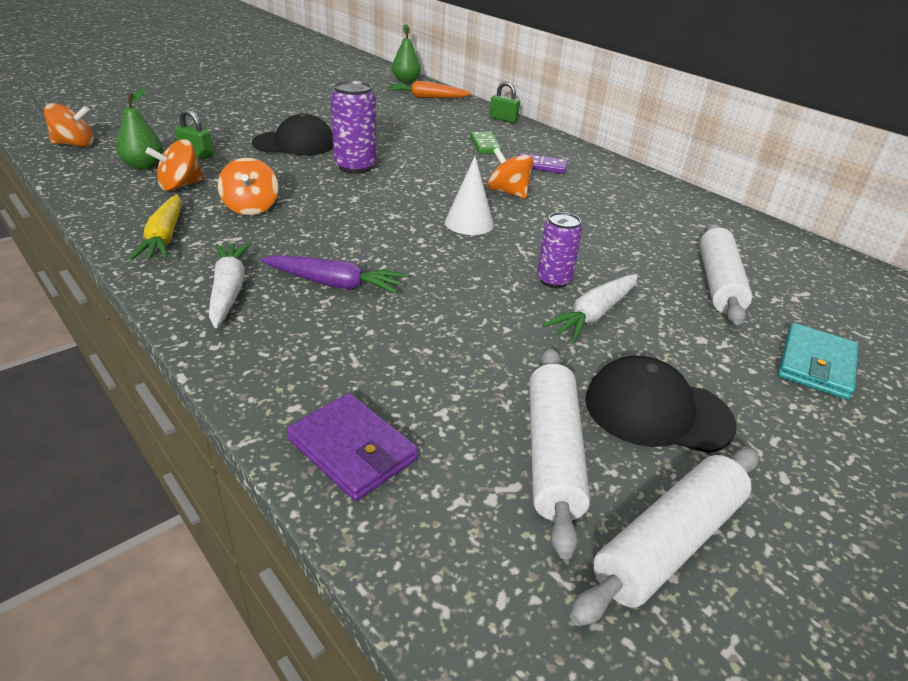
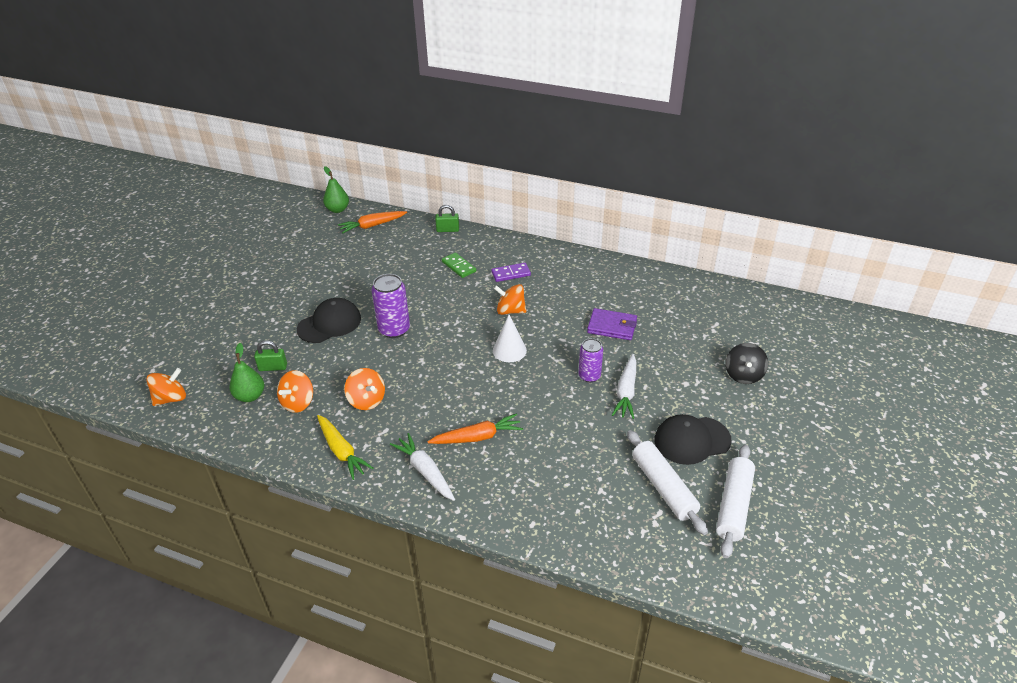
camera: 25 degrees left, 5 degrees up
purple carrot [260,255,406,293] -> orange carrot [427,413,523,444]
purple wallet [287,393,418,501] -> purple wallet moved to [587,308,637,340]
white rolling pin [699,224,752,325] -> none
turquoise wallet [778,323,858,400] -> black spinning top [726,343,768,384]

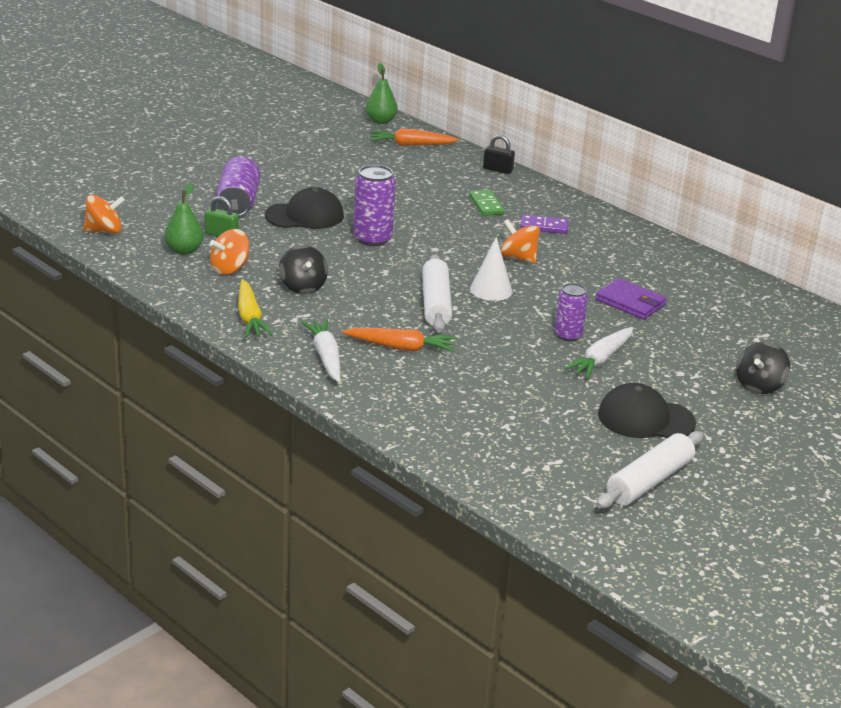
camera: 20 degrees right, 10 degrees down
orange spinning top [344,368,385,410] -> black spinning top [279,245,328,294]
green padlock [435,205,459,232] -> black padlock [483,135,515,174]
white rolling pin [627,430,708,535] -> white rolling pin moved to [422,254,452,333]
none -> purple can [216,157,261,217]

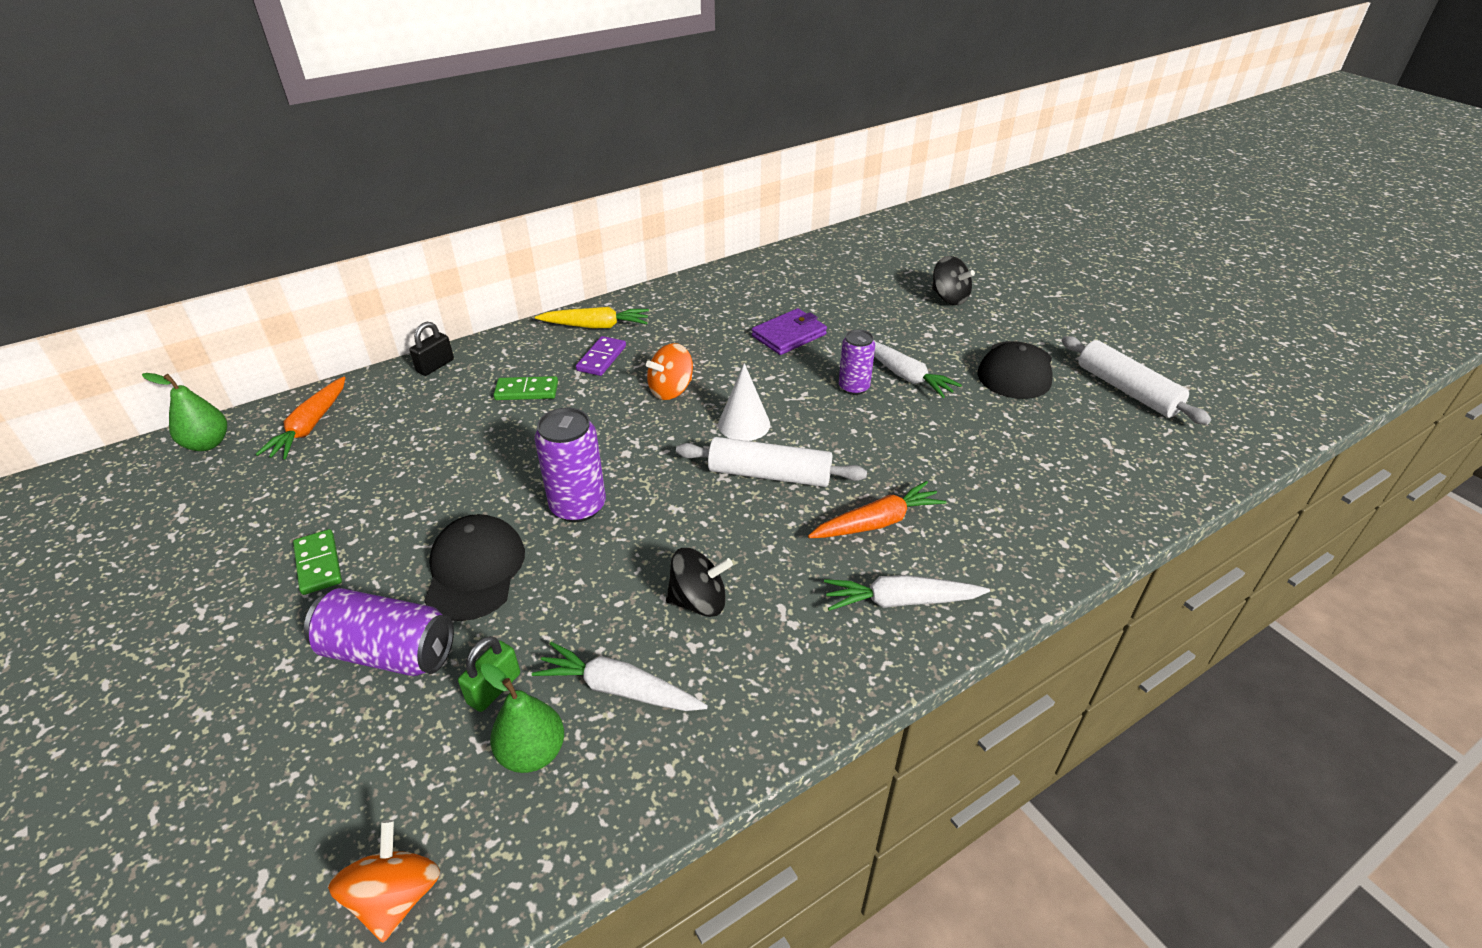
camera: 75 degrees left, 10 degrees up
orange spinning top [210,229,249,275] -> white carrot [532,642,708,711]
yellow carrot [238,279,272,338] -> yellow carrot moved to [535,307,649,328]
orange carrot [342,328,457,352] -> orange carrot turned 45 degrees clockwise [808,481,946,538]
none -> green domino [293,529,342,595]

